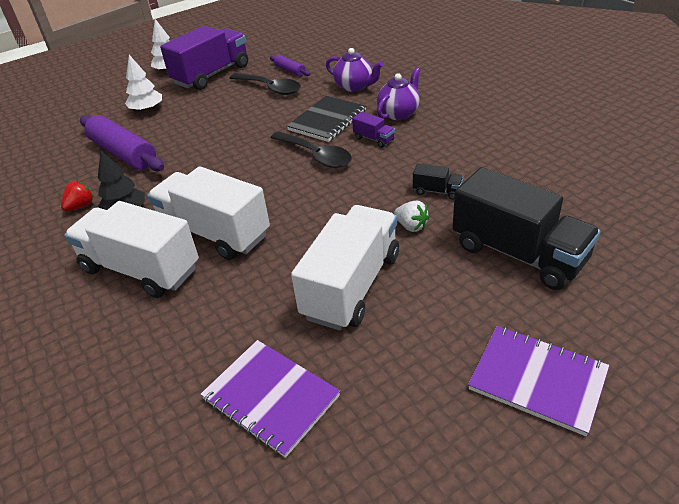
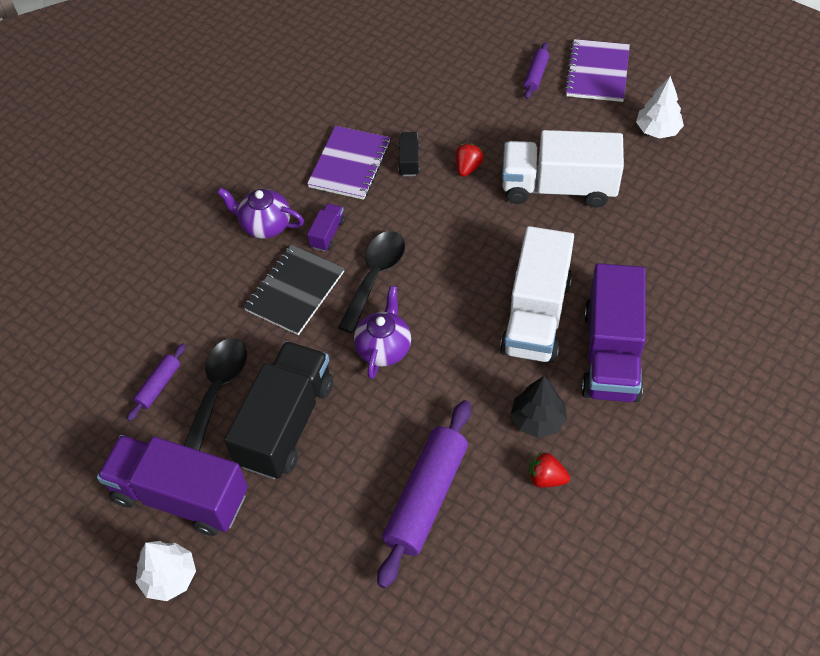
camera: 110 degrees left, 15 degrees up
white truck [64,201,199,298] -> purple truck [581,263,646,402]
white tree [125,55,162,112] -> white tree moved to [636,76,684,139]
purple notebook [200,340,340,458] -> purple notebook moved to [307,126,390,200]
black notebook [287,96,366,142] -> black notebook turned 75 degrees counterclockwise [243,245,345,335]
purple teapot [326,48,383,92] -> purple teapot moved to [354,286,411,379]
white strawberry [394,201,429,232] -> red strawberry [455,143,484,177]
black truck [453,167,601,290] -> black truck moved to [224,341,333,479]
none -> purple rolling pin [524,42,549,99]

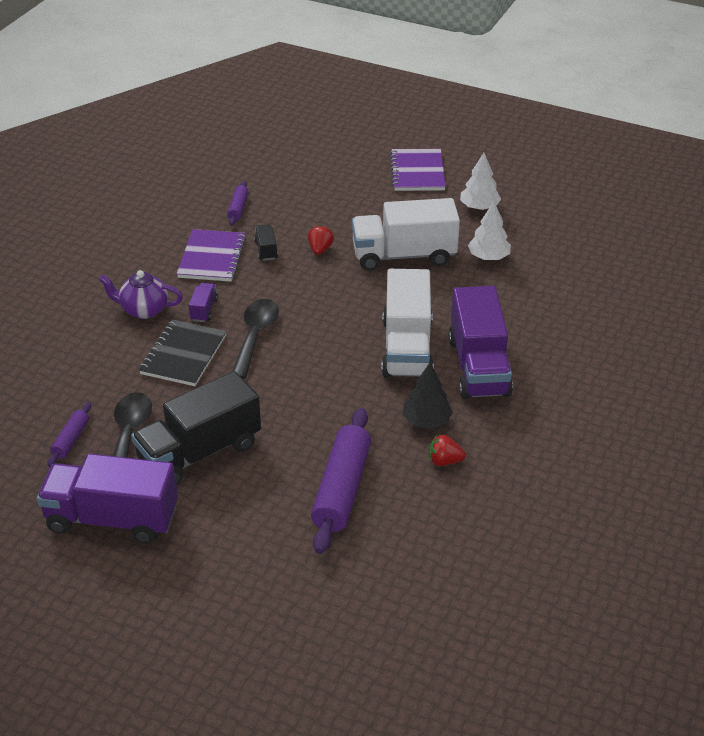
camera: 15 degrees left, 15 degrees down
white tree [135,541,196,601] -> white tree moved to [468,201,511,260]
black truck [224,341,333,479] -> black truck turned 135 degrees counterclockwise [131,371,261,485]
purple teapot [354,286,411,379] -> none
purple rolling pin [524,42,549,99] -> purple rolling pin moved to [227,181,249,226]

